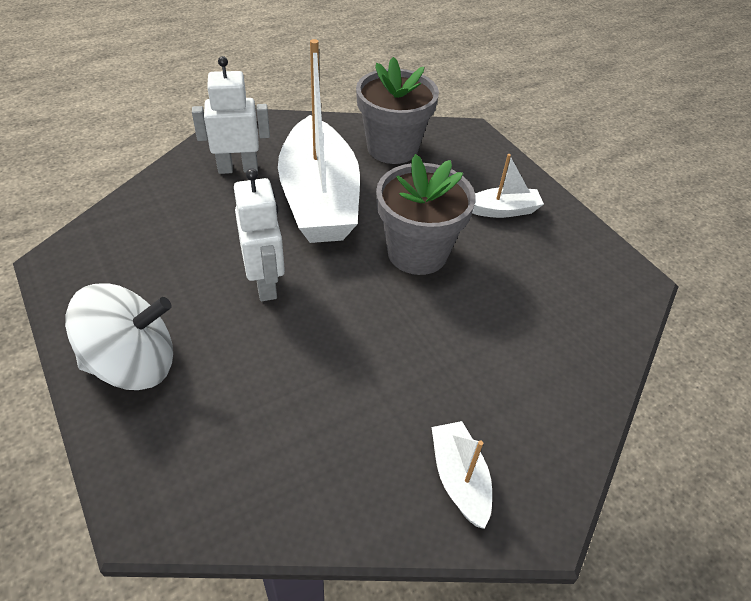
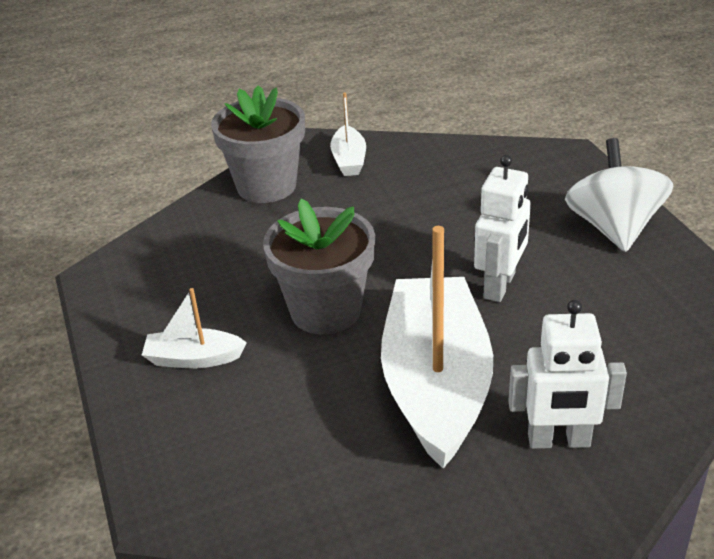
camera: 165 degrees left, 10 degrees down
white spinning top [65,283,173,390] -> white spinning top turned 90 degrees clockwise [565,138,673,252]
white robot [234,168,285,301] -> white robot turned 150 degrees counterclockwise [474,155,531,302]
grey flower pot [356,57,439,164] -> grey flower pot moved to [211,85,305,203]

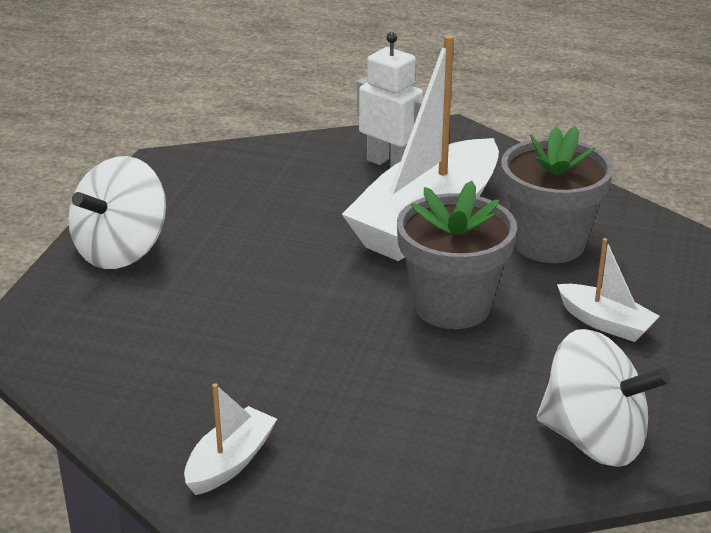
camera: 145 degrees left, 5 degrees down
grey flower pot [211,85,305,203] -> grey flower pot moved to [501,126,614,263]
white robot [474,155,531,302] -> none
none -> white spinning top [537,329,670,467]

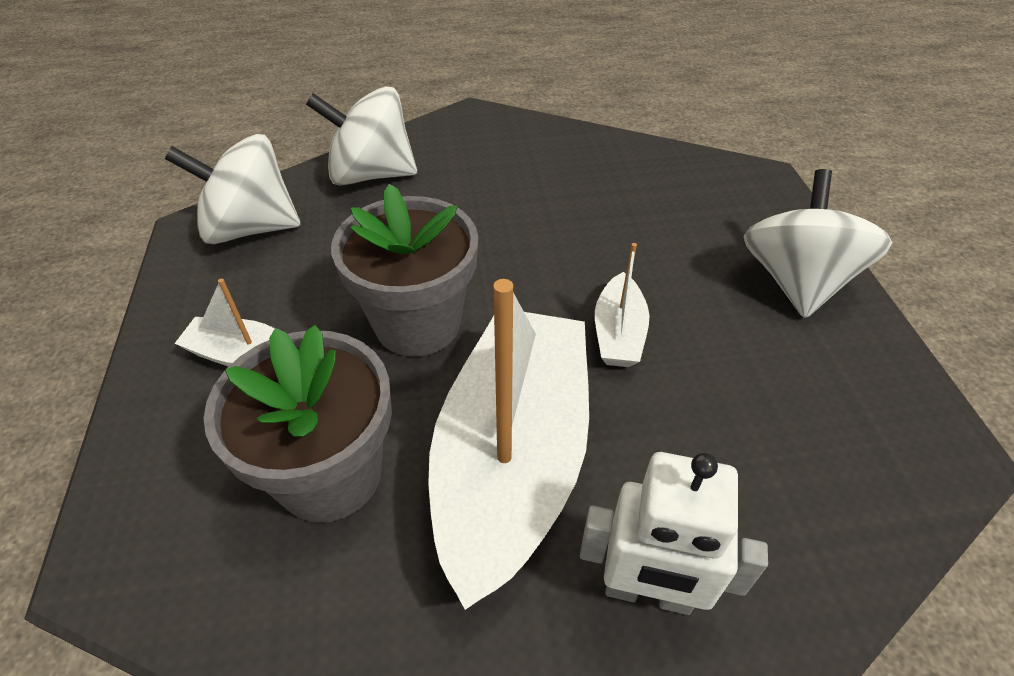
camera: 155 degrees right, 15 degrees up
white boat [184,383,277,495] -> white boat moved to [595,243,649,367]
none -> white spinning top [306,86,417,186]

